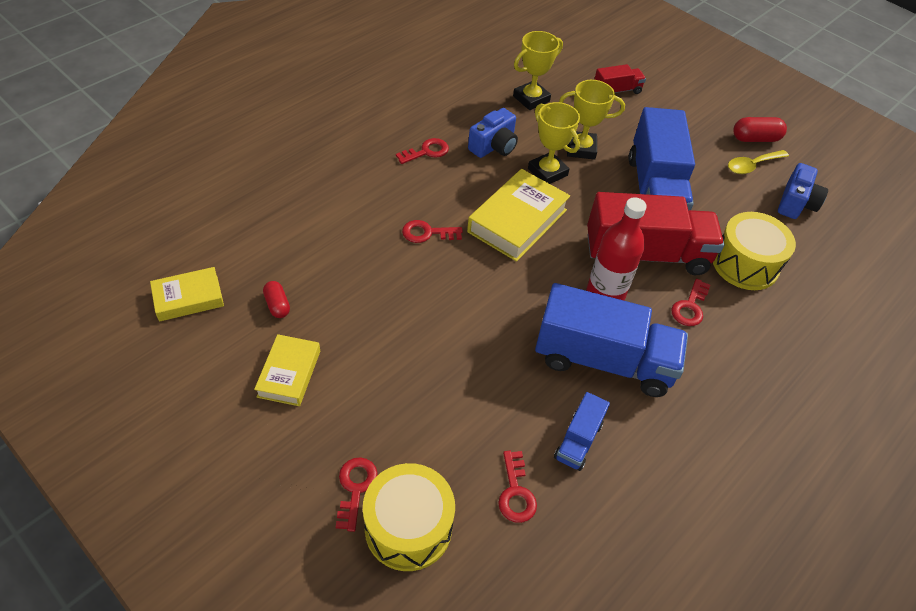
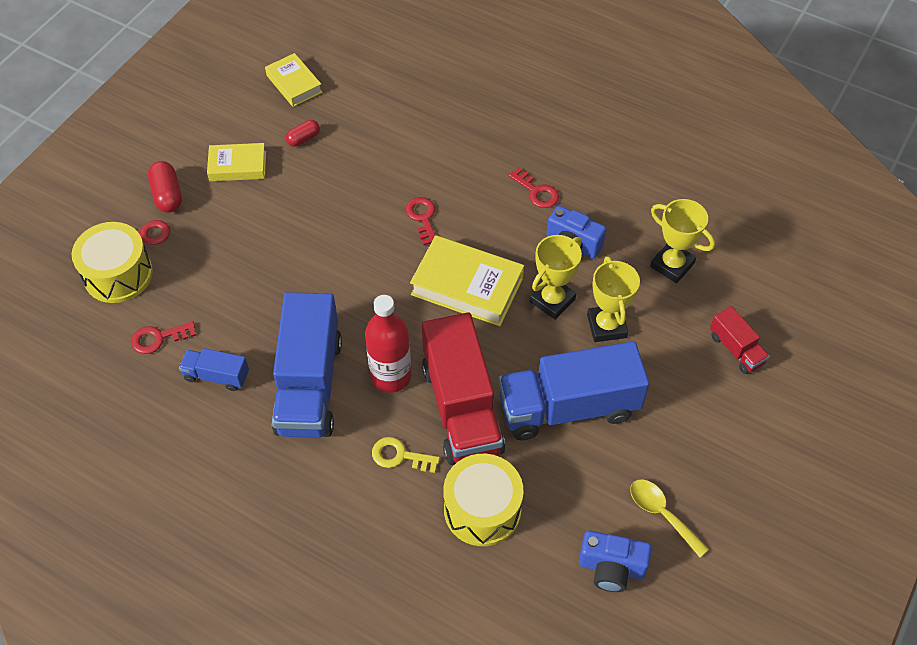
camera: 80 degrees right, 5 degrees up
red key [671,279,710,326] -> yellow key [372,437,440,473]
red capsule [733,117,787,142] -> red capsule moved to [148,161,182,213]

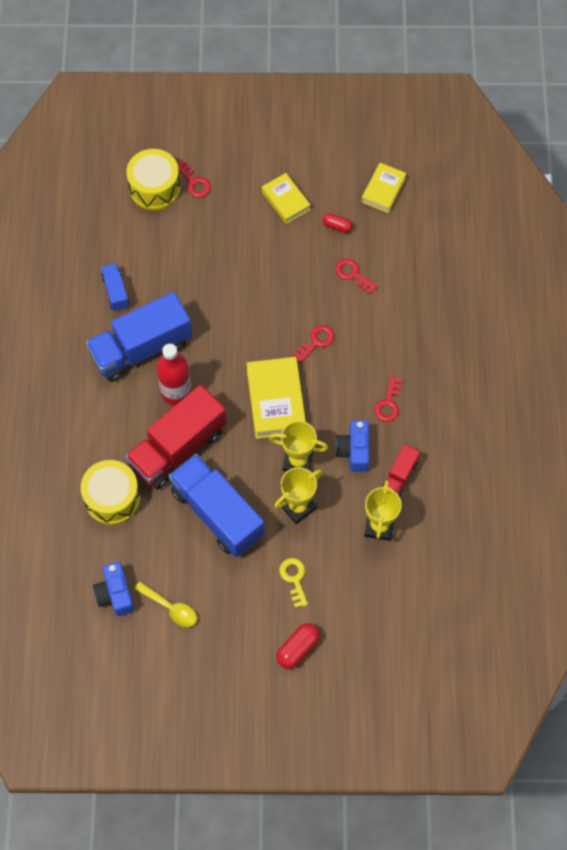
camera: 60 degrees right, 10 degrees up
red key [131,321,196,354] -> red key moved to [335,259,378,295]
red capsule [148,161,182,213] -> red capsule moved to [276,623,320,669]
yellow key [372,437,440,473] -> yellow key moved to [279,558,308,608]
yellow spoon [630,479,709,557] -> yellow spoon turned 105 degrees clockwise [134,582,197,627]
red truck [710,306,770,374] -> red truck moved to [382,444,420,497]

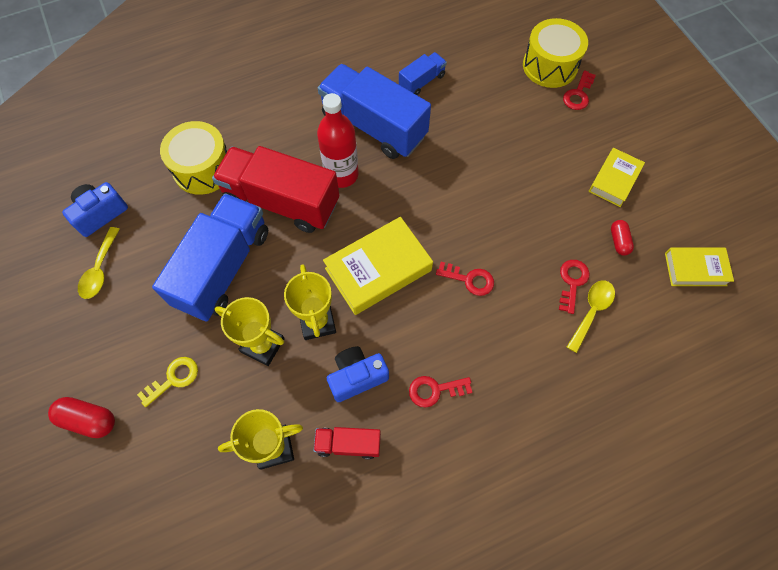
camera: 65 degrees right, 0 degrees up
none -> yellow spoon [567,280,615,353]

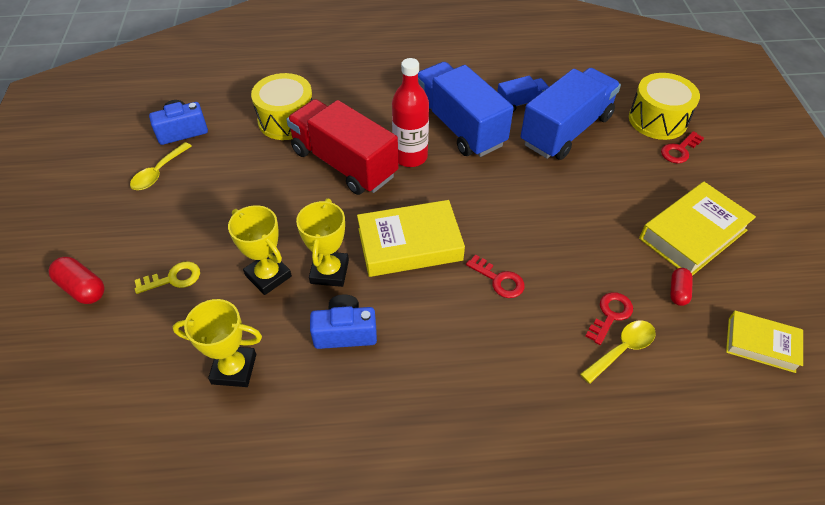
camera: 20 degrees right, 15 degrees down
blue truck [152,193,268,321] -> blue truck moved to [521,68,621,160]
red truck [313,427,381,459] -> none
red key [409,376,473,407] -> none
yellow book [589,148,645,207] -> yellow book [639,182,756,276], size x1.62

